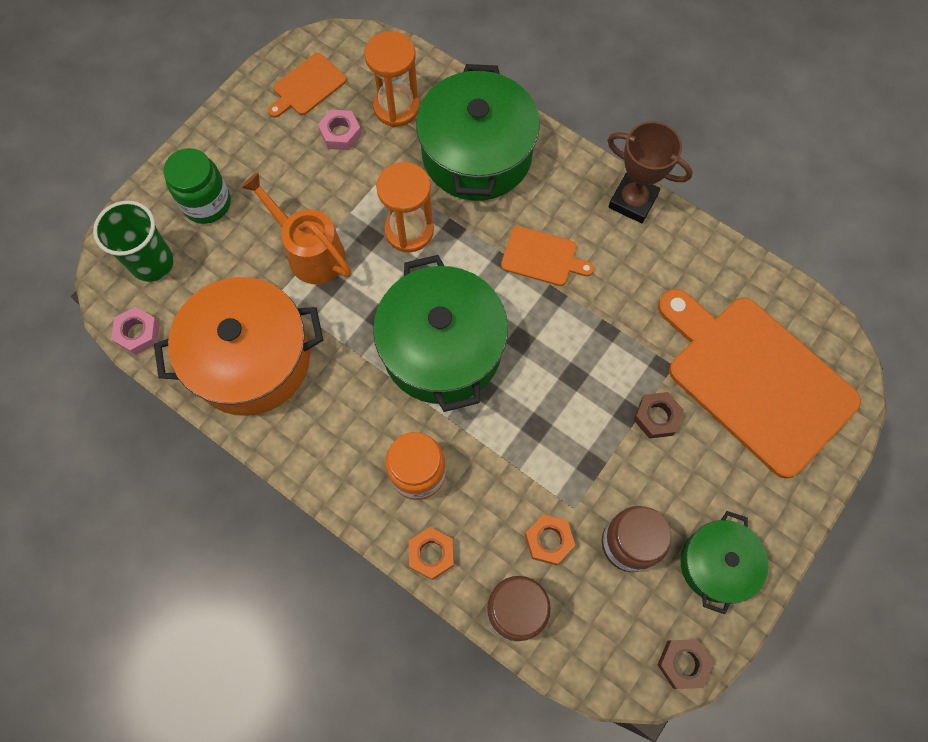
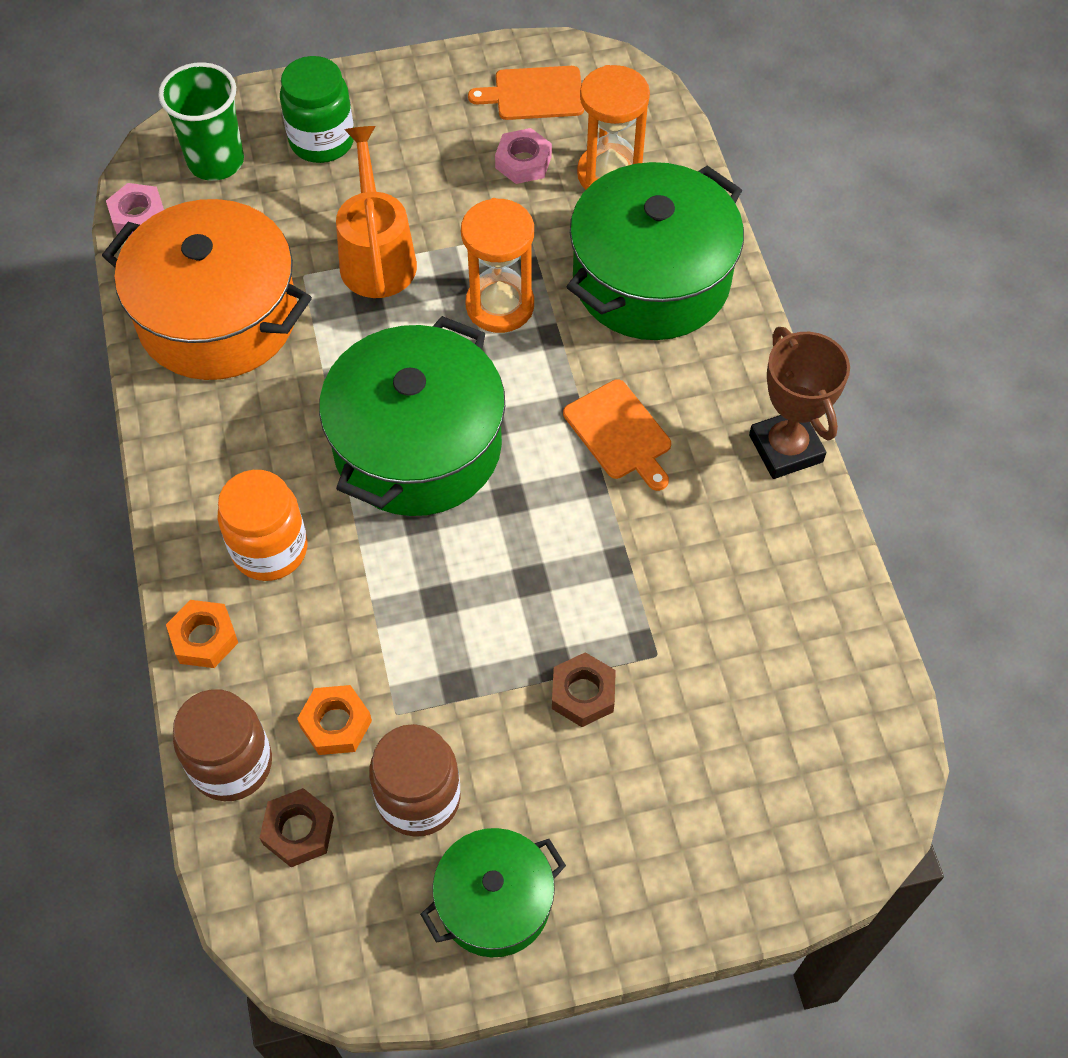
camera: 40 degrees right, 10 degrees down
brown nut [657,639,714,689] -> brown nut moved to [260,788,334,867]
orange cutting board [658,289,861,479] -> none

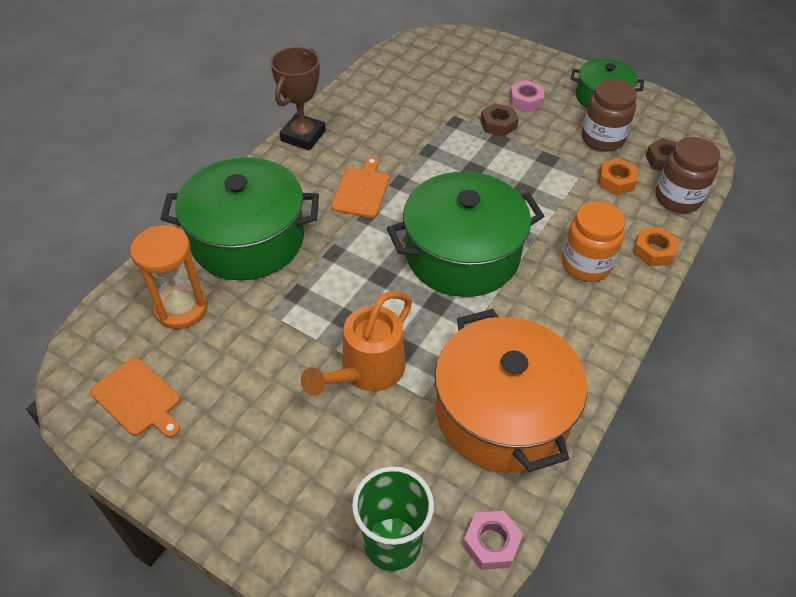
camera: 135 degrees left, 10 degrees down
green jar [280,56,354,163] -> none
orange hourglass [461,198,534,333] -> none
pink nut [495,128,552,184] -> pink nut moved to [510,80,545,112]

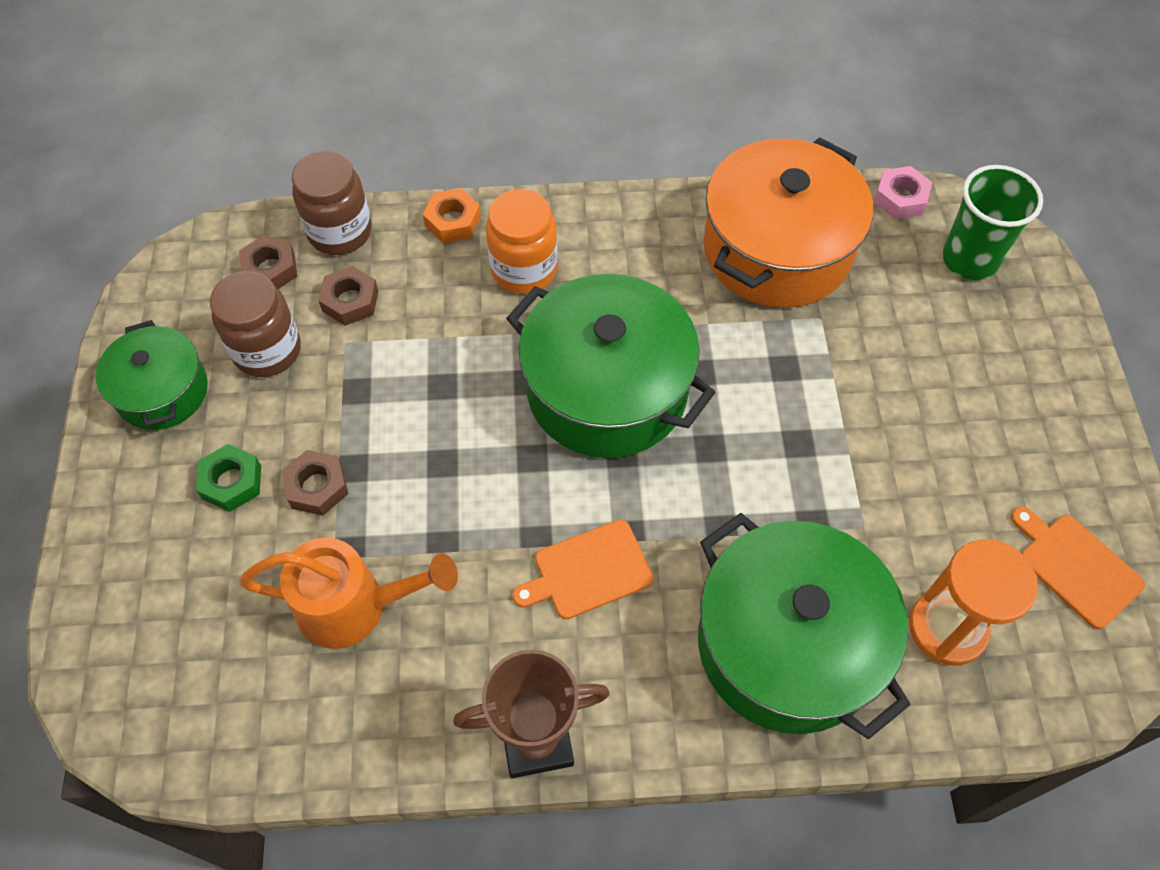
camera: 125 degrees left, 10 degrees up
orange cutting board [90,357,180,438] -> orange cutting board turned 45 degrees counterclockwise [1011,507,1145,629]
orange watering can [301,291,412,396] -> orange watering can moved to [239,538,458,649]
pink nut [510,80,545,112] -> green nut [196,444,261,512]
orange nut [598,158,638,195] -> brown nut [318,266,378,326]

